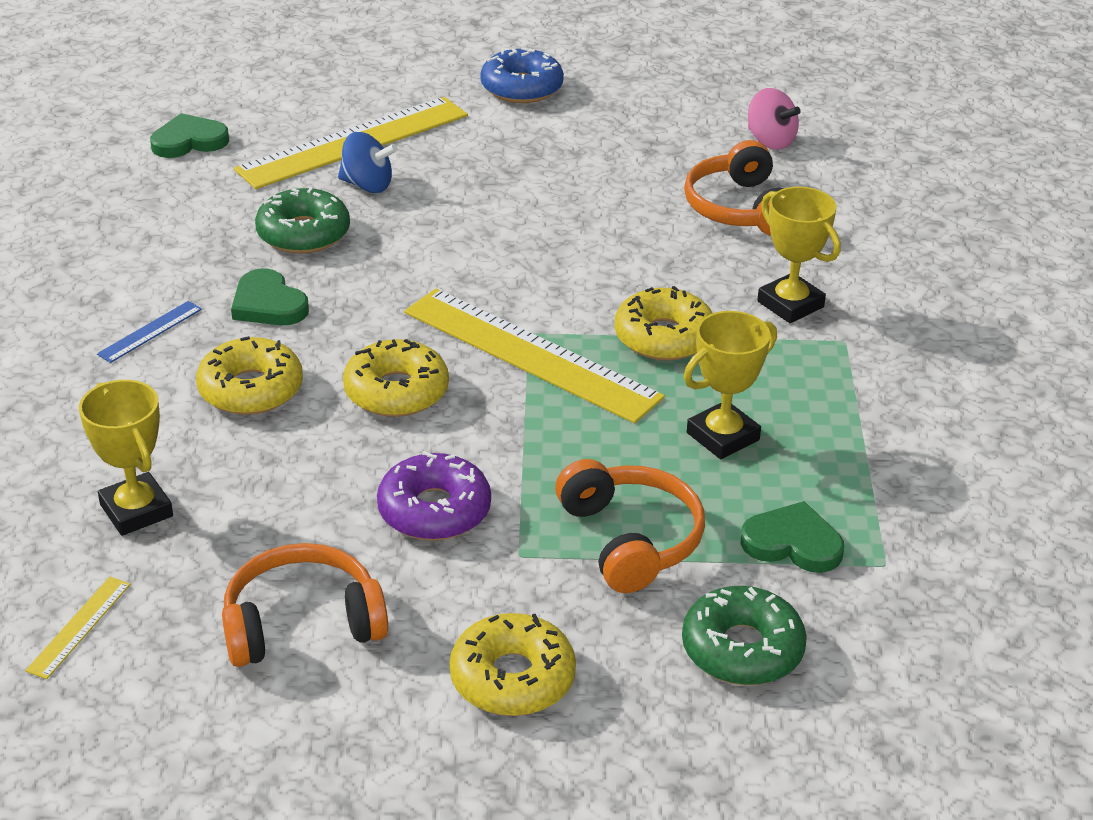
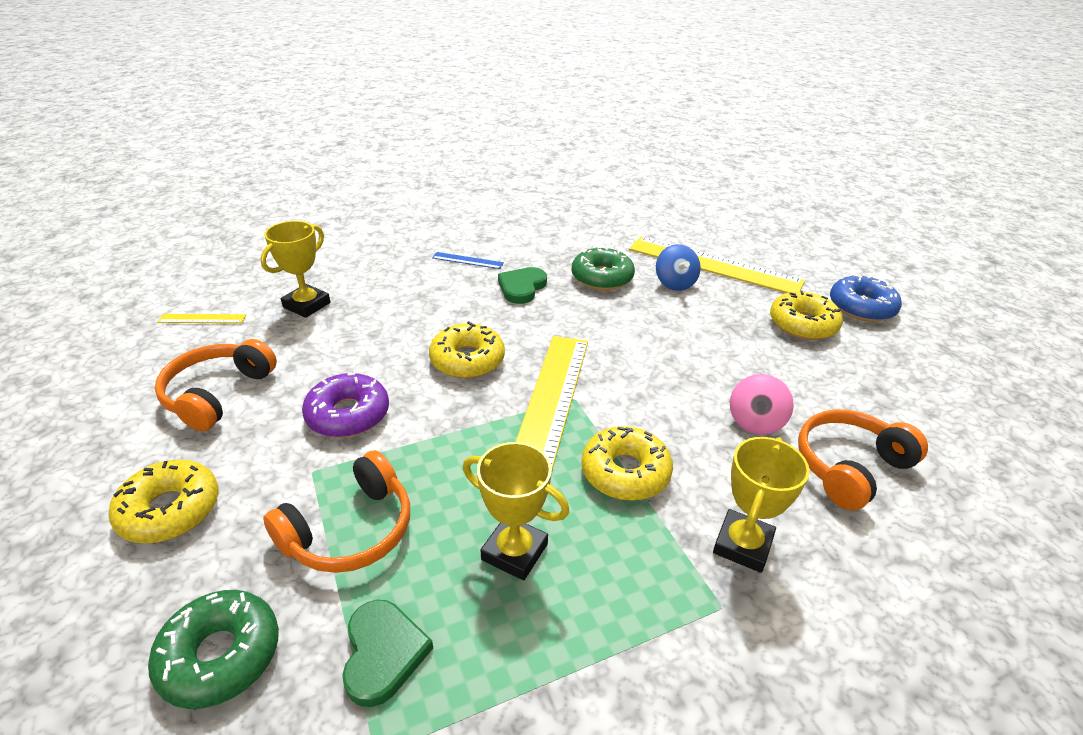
camera: 65 degrees right, 0 degrees up
green heart [150,113,229,158] -> none
yellow donut [196,336,303,415] -> yellow donut moved to [770,291,843,340]
orange headphones [222,543,388,667] -> orange headphones turned 120 degrees counterclockwise [155,339,277,431]
pink spinning top [748,88,801,150] -> pink spinning top moved to [730,374,794,435]

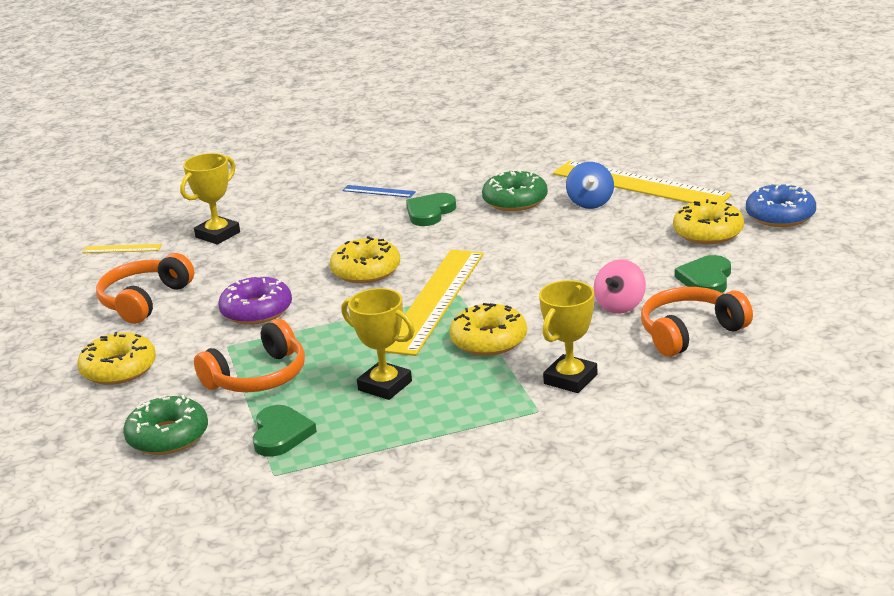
camera: 10 degrees right, 10 degrees down
none -> green heart [675,255,731,293]

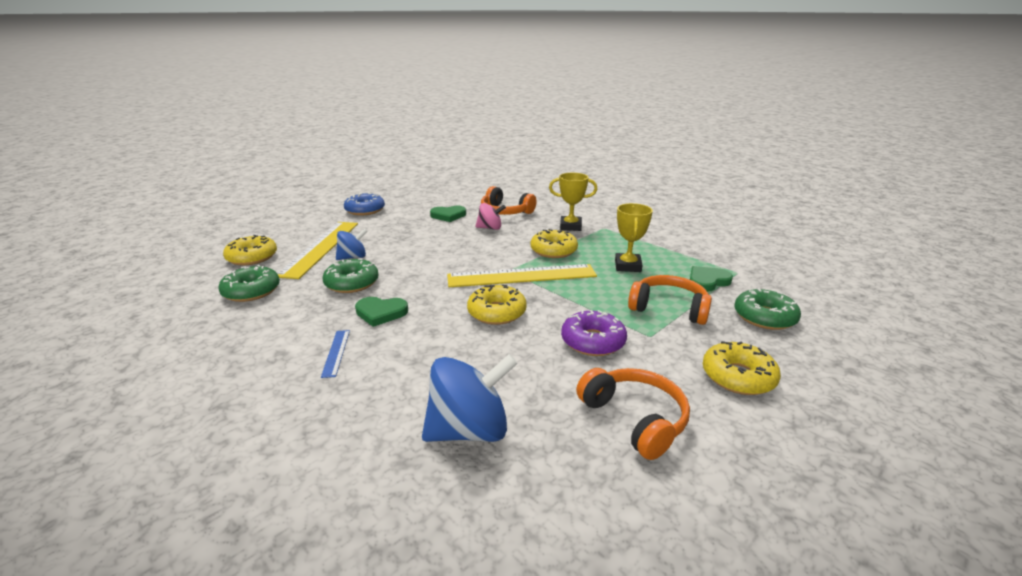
camera: 120 degrees left, 0 degrees up
yellow ruler [82,244,162,253] -> none
orange headphones [96,253,194,324] -> orange headphones turned 120 degrees counterclockwise [576,368,690,460]
yellow trophy [180,153,240,245] -> blue spinning top [422,354,518,442]
yellow donut [673,199,744,244] -> yellow donut moved to [223,235,277,265]
none -> green donut [218,265,280,302]

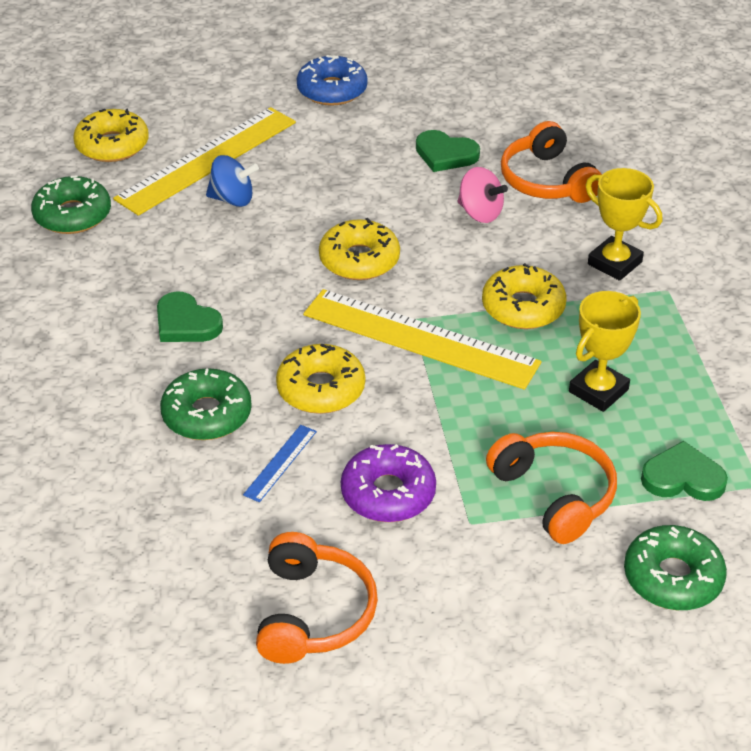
camera: 35 degrees right, 15 degrees up
blue ruler [321,330,350,378] -> blue ruler moved to [243,425,317,502]
green donut [323,258,379,293] -> green donut moved to [160,368,252,440]
blue spinning top [422,354,518,442] -> none
yellow donut [703,341,781,395] -> yellow donut moved to [319,218,400,280]

